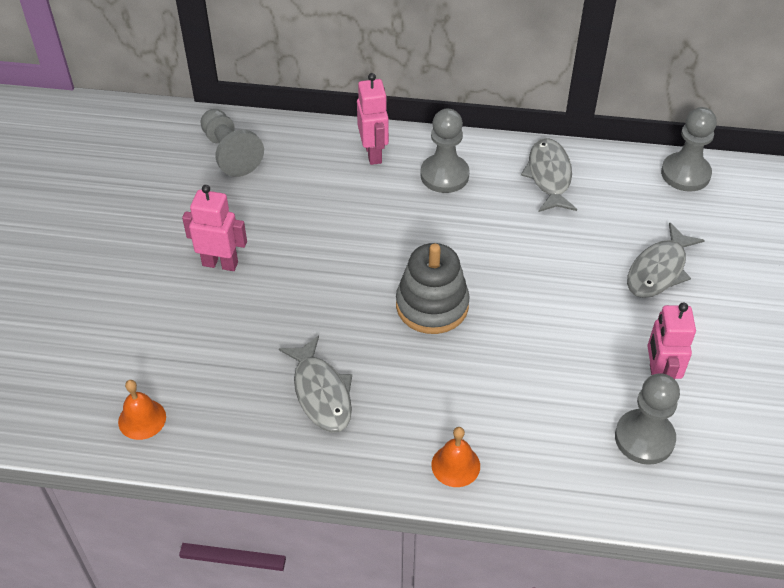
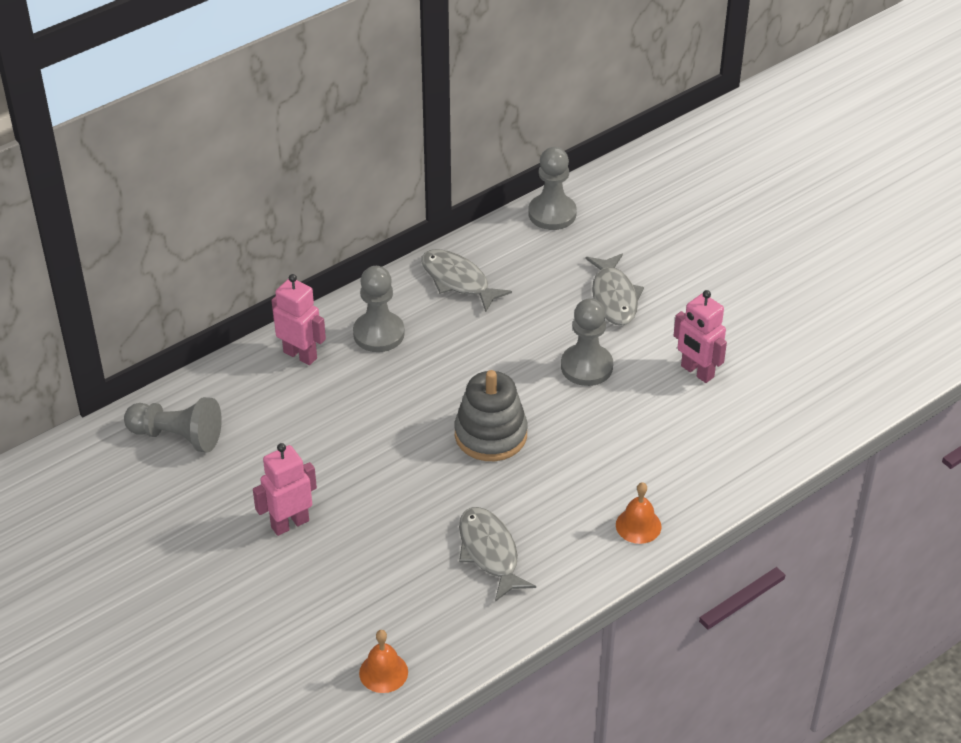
camera: 45 degrees left, 5 degrees down
grey fish [279,335,352,433] -> grey fish turned 135 degrees counterclockwise [459,507,536,602]
grey pawn [615,373,680,465] -> grey pawn moved to [561,298,613,386]

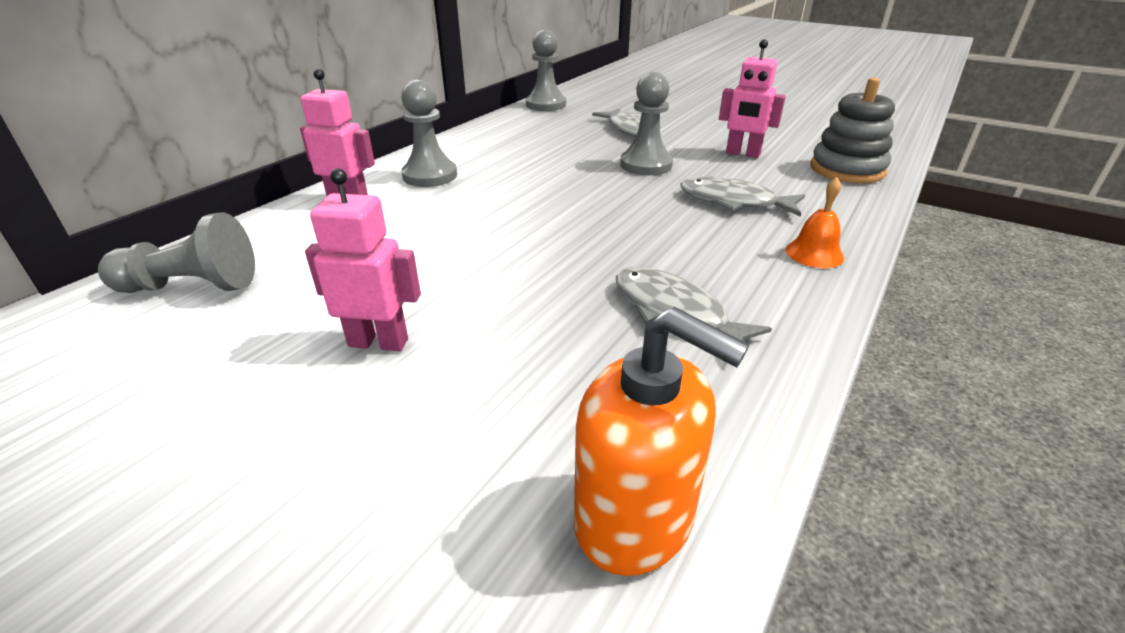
camera: 20 degrees left, 10 degrees down
pink robot [253,443,317,536] -> pink robot turned 60 degrees clockwise [305,168,421,351]
orange bell [359,630,408,693] -> orange soap dispenser [574,307,749,576]
grey fish [421,249,512,312] -> grey fish moved to [680,176,805,217]
grey stacking toy [455,370,528,461] -> grey stacking toy moved to [810,78,895,183]

